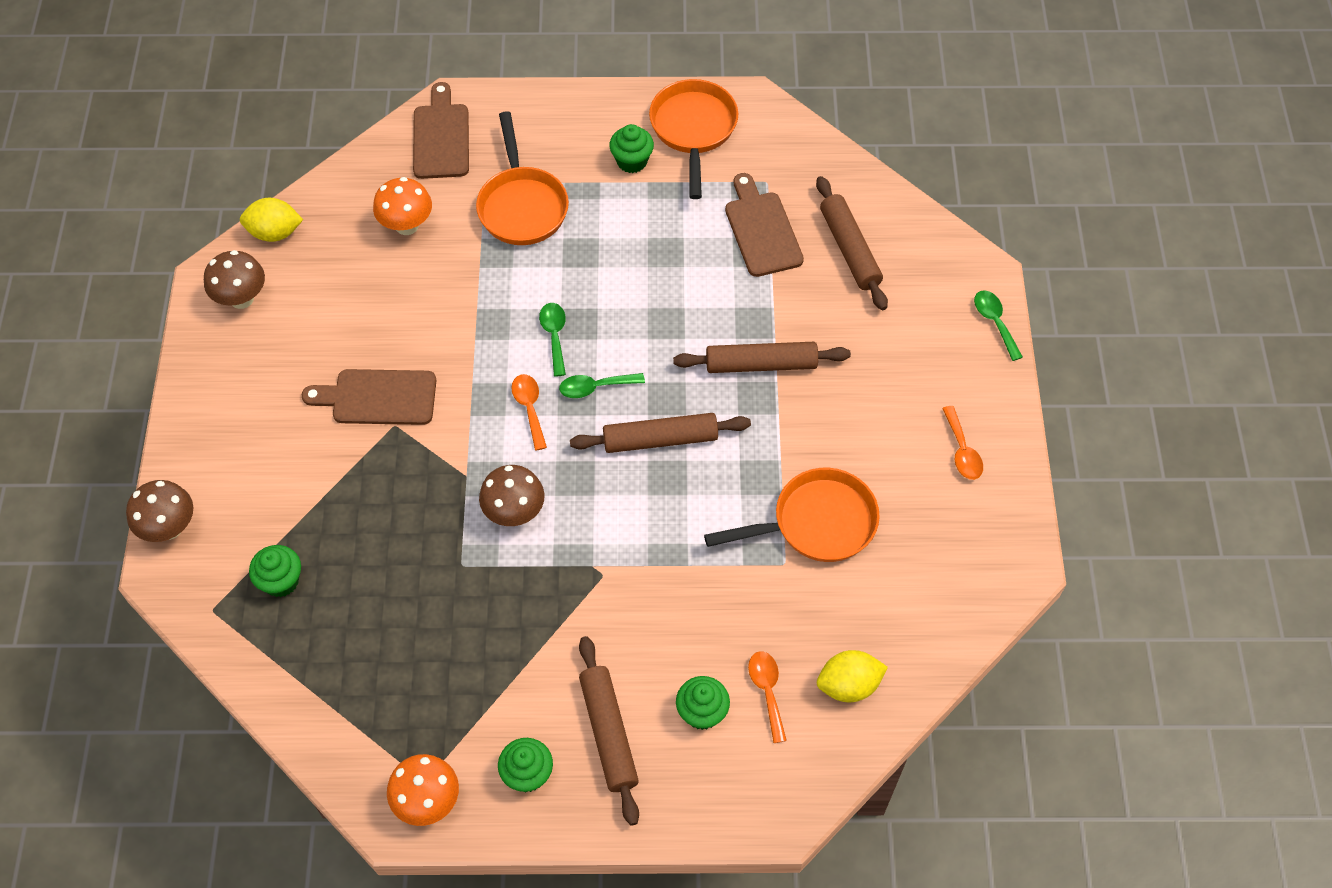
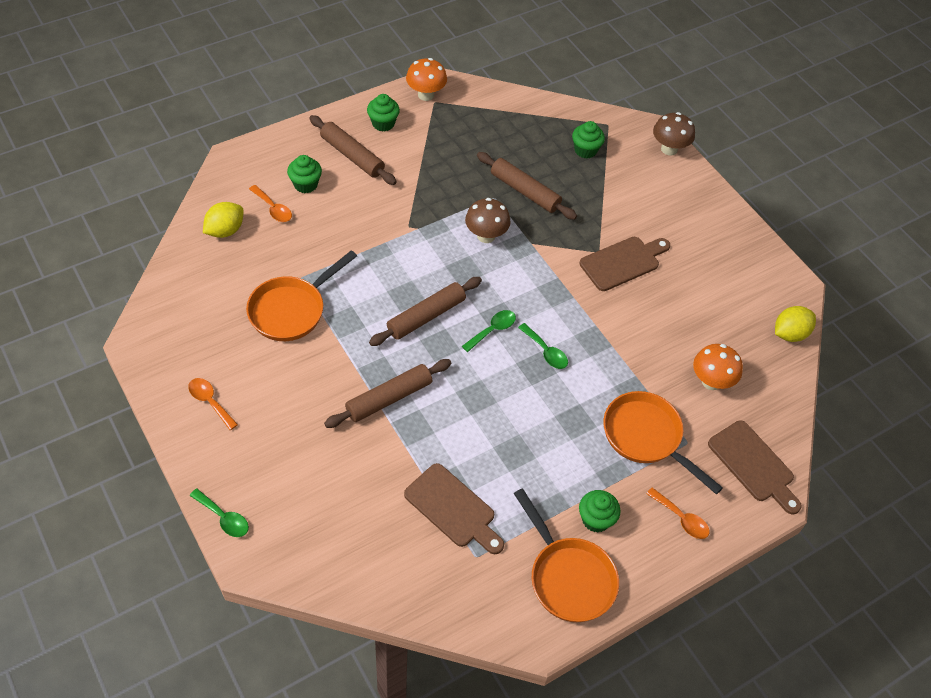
camera: 145 degrees right, 5 degrees down
brown mushroom [204,250,265,309] -> none
orange spoon [512,374,547,451] -> orange spoon moved to [646,487,709,539]
brown rolling pin [816,176,888,310] -> brown rolling pin moved to [477,152,577,220]

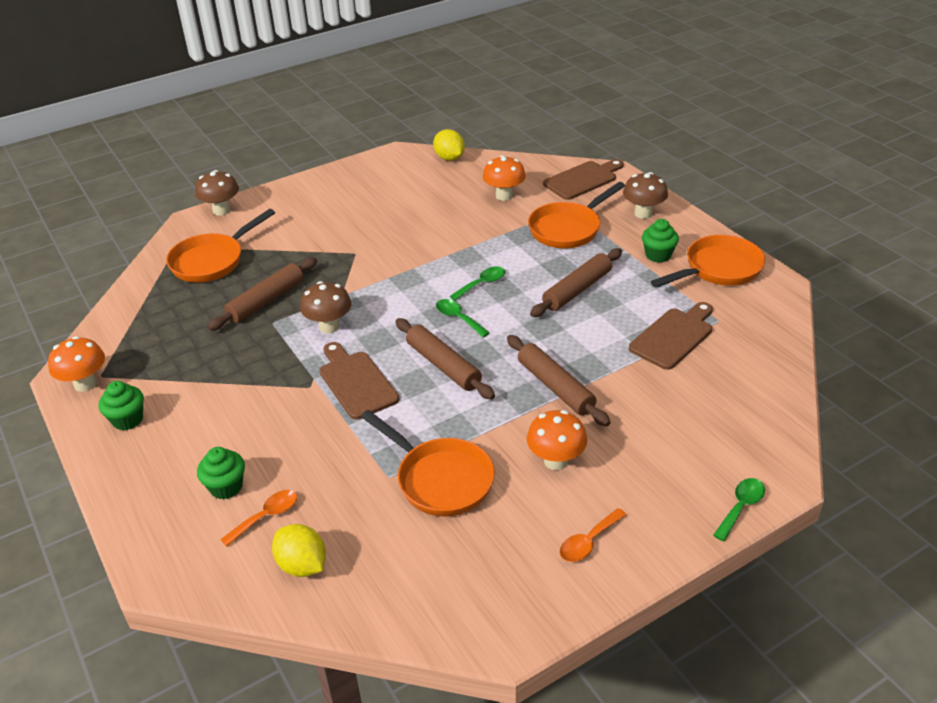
camera: 85 degrees left, 15 degrees down
brown rolling pin [309,115,397,185] -> brown rolling pin moved to [530,248,622,317]
green cupcake [572,121,605,159] -> orange pan [166,209,275,283]
brown cutting board [580,237,670,291] -> brown cutting board moved to [319,342,399,420]
orange spoon [646,487,709,539] -> brown mushroom [623,172,668,219]
none -> orange mushroom [527,410,587,470]

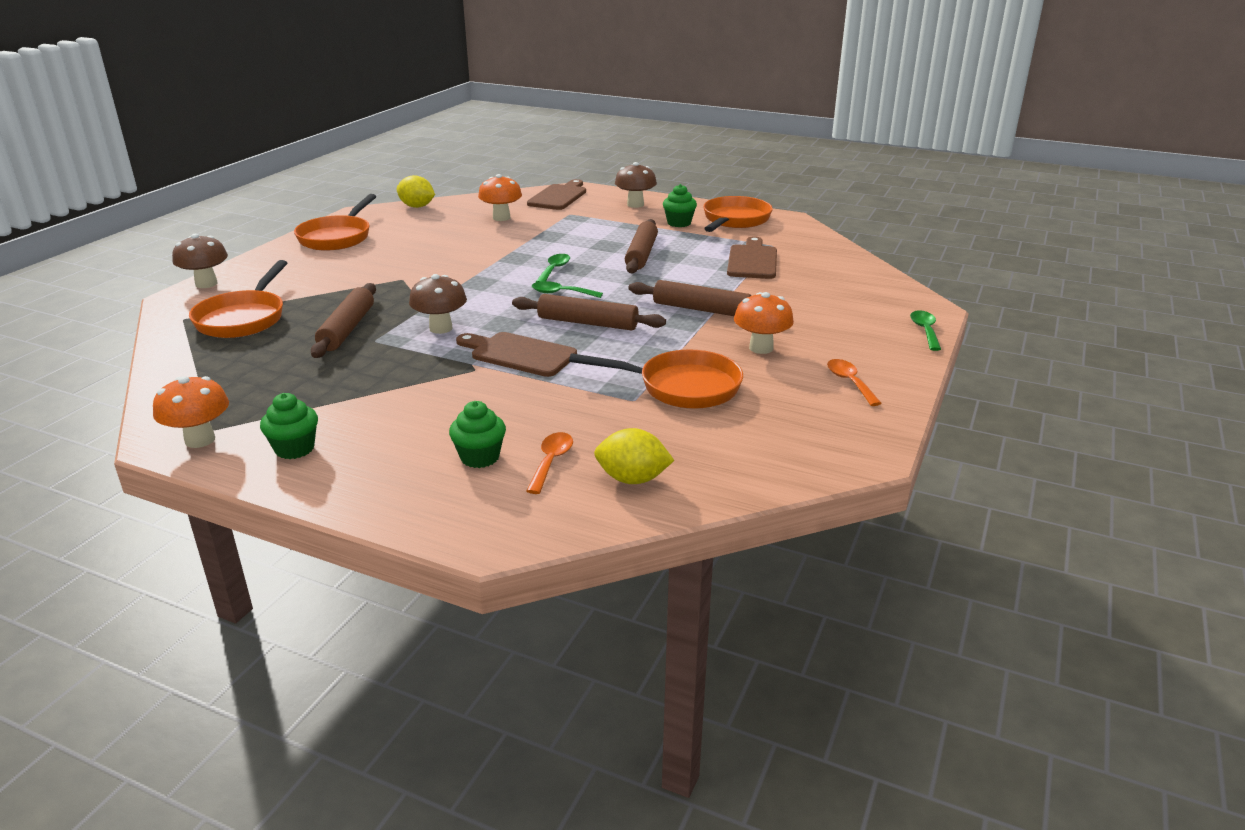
camera: 35 degrees left, 10 degrees down
orange pan [528,182,625,248] -> orange pan moved to [294,194,377,251]
orange spoon [560,508,626,562] -> orange spoon turned 150 degrees clockwise [827,359,882,406]

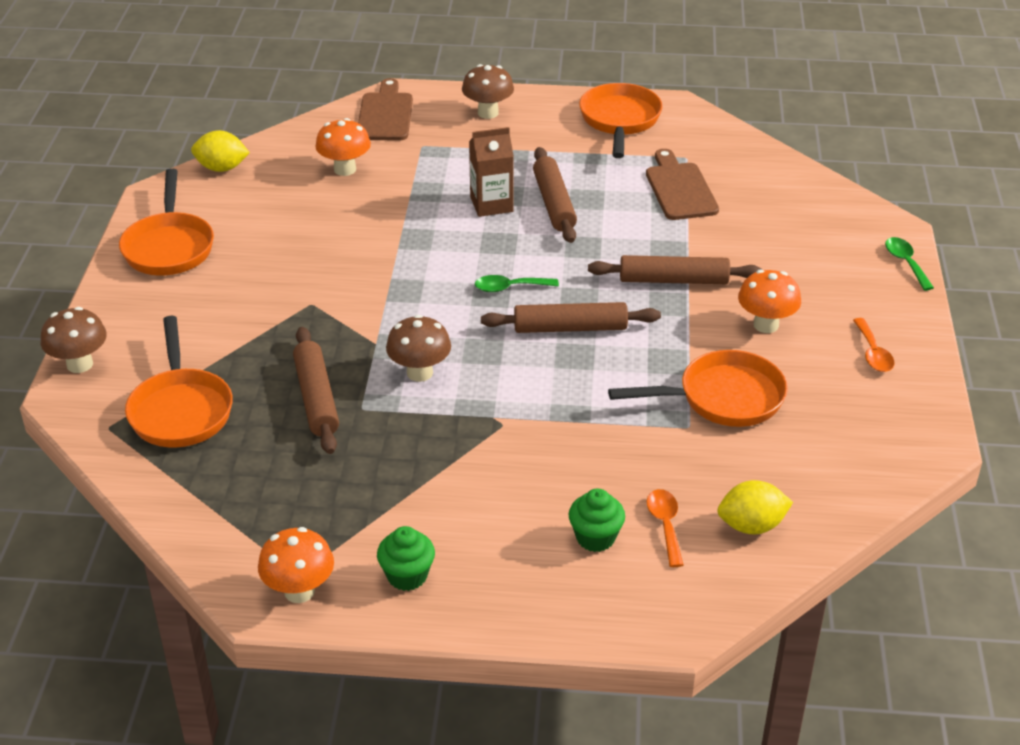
camera: 20 degrees left, 10 degrees up
brown cutting board [456,332,577,377] -> none
green spoon [536,254,570,282] -> none
green cupcake [663,184,697,227] -> none
orange spoon [827,359,882,406] -> orange spoon turned 150 degrees counterclockwise [853,318,895,372]
none -> brown carton [469,127,514,217]

